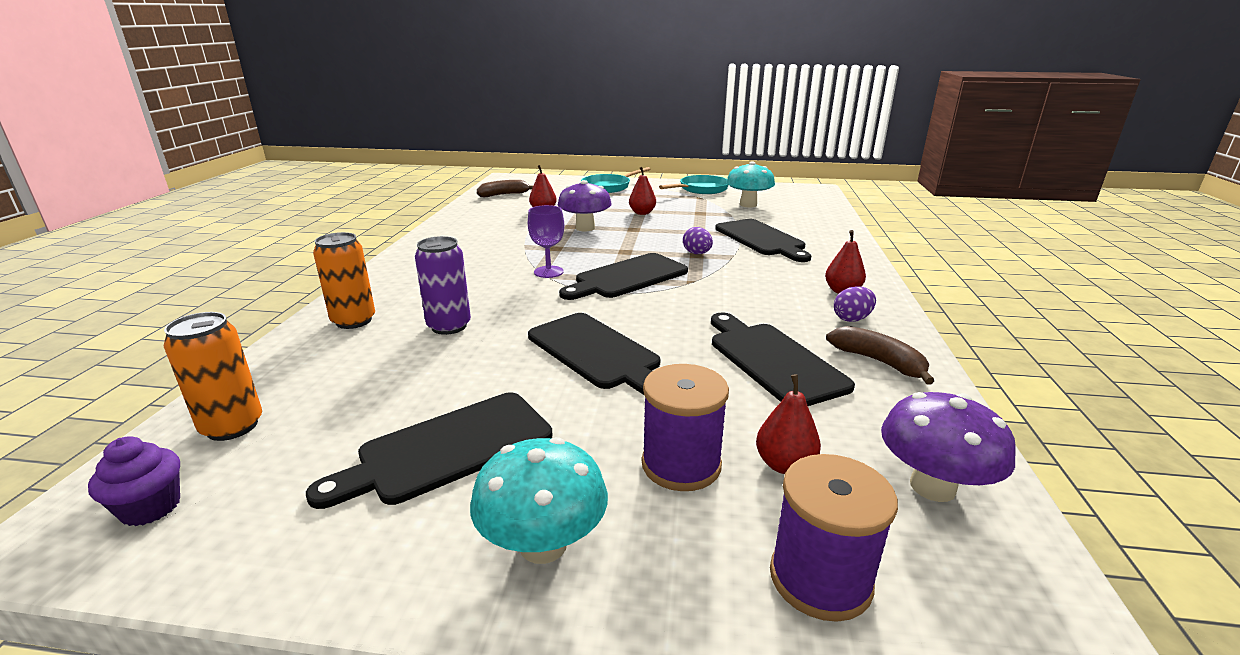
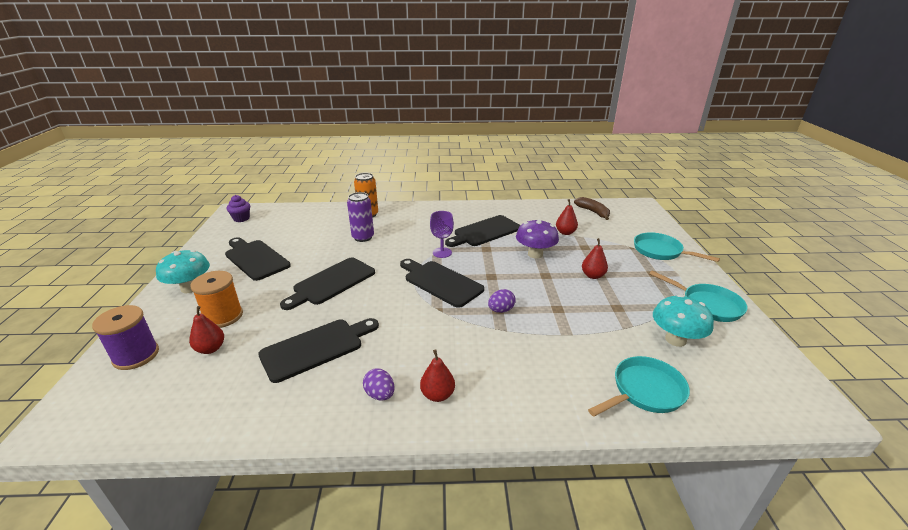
camera: 80 degrees right, 5 degrees up
orange can [164,312,262,441] -> none
purple spool [642,364,729,491] -> orange spool [190,271,243,328]
black cutting board [715,219,811,262] -> black cutting board moved to [445,215,521,247]
brown banana [826,326,934,385] -> none
purple mushroom [881,392,1016,502] -> none
none -> turquoise pan [588,356,690,416]

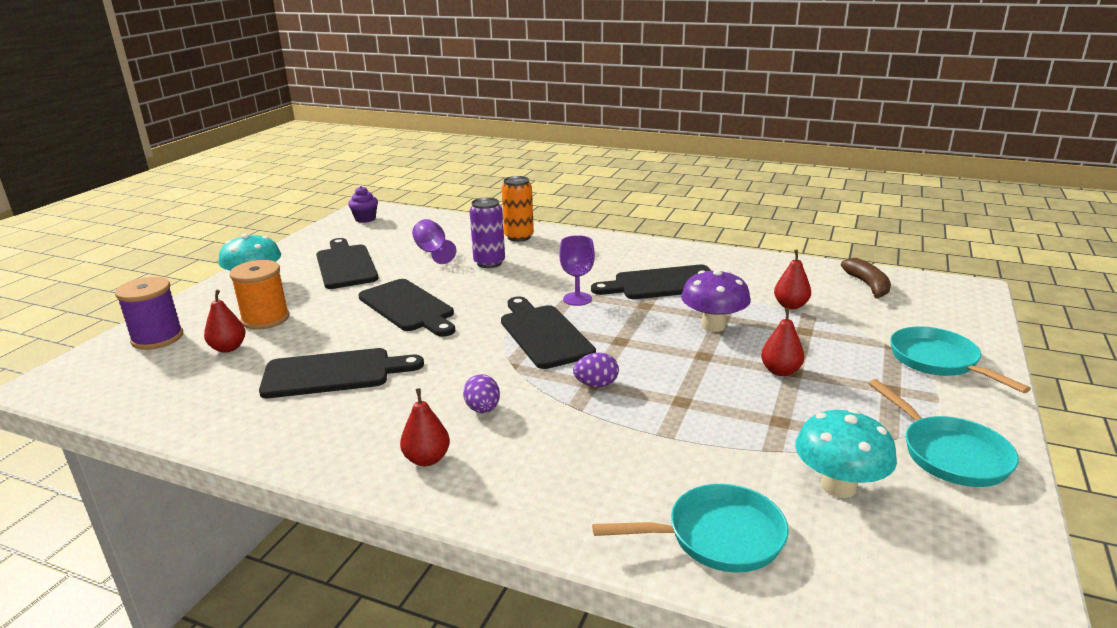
camera: 25 degrees right, 5 degrees down
black cutting board [280,257,375,310] -> black cutting board turned 105 degrees counterclockwise [359,279,455,337]
purple egg [363,368,395,400] -> purple egg moved to [463,374,500,413]
none -> purple goblet [412,219,456,264]

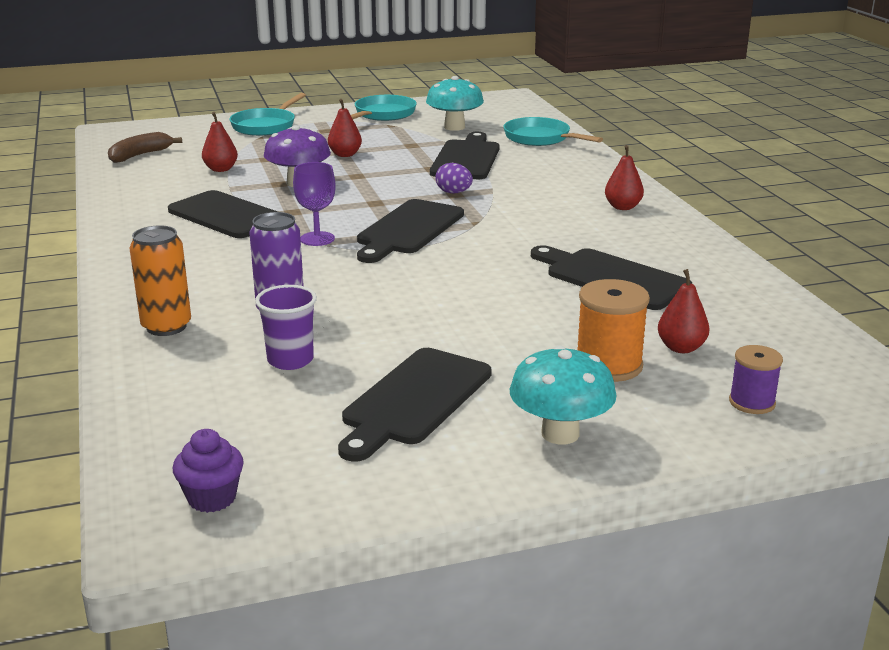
camera: 130 degrees left, 0 degrees up
purple spool [115,277,183,350] -> purple spool [729,345,783,414], size x0.63
black cutting board [359,279,455,337] -> black cutting board moved to [430,132,500,179]
purple goblet [412,219,456,264] -> purple cup [255,285,317,370]
purple egg [463,374,500,413] -> none

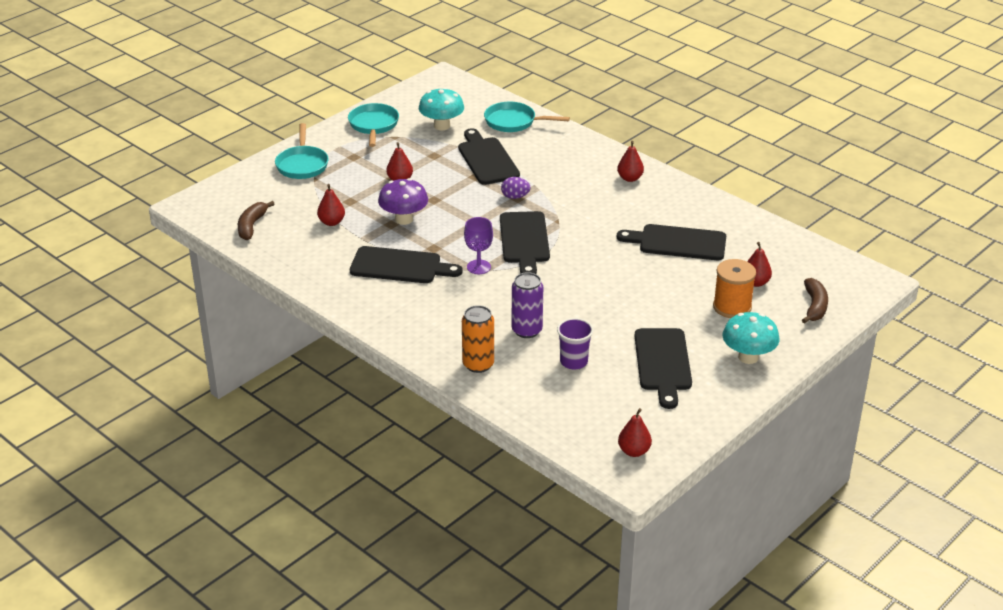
camera: 30 degrees left, 10 degrees up
purple cupcake [173,429,244,513] -> red pear [618,408,652,457]
purple spool [729,345,783,414] -> brown banana [802,278,828,324]

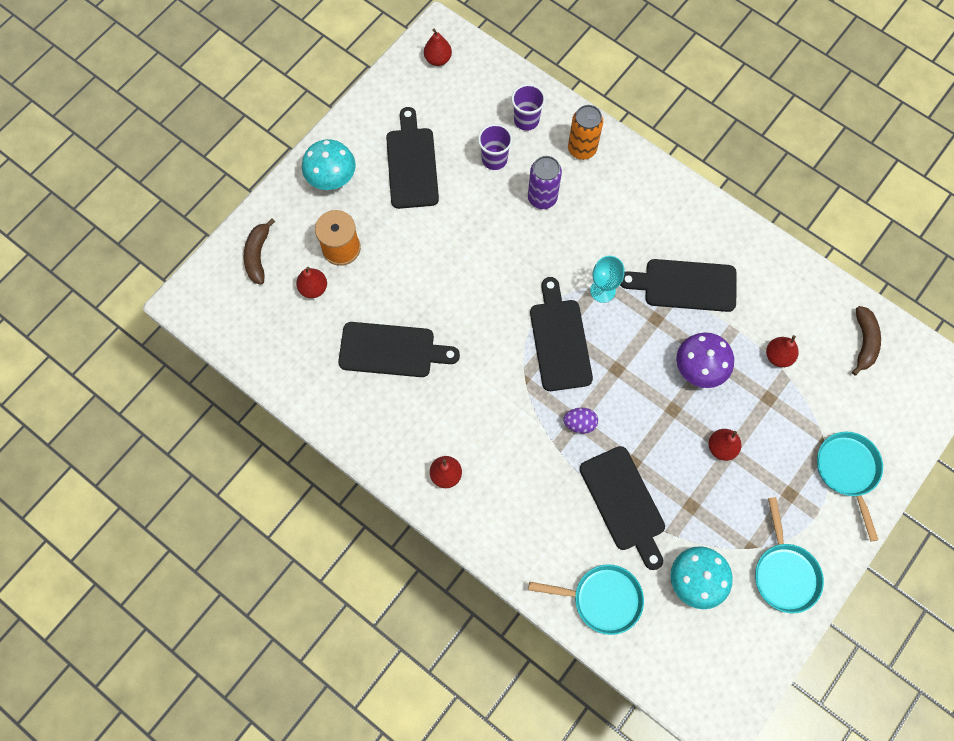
camera: 175 degrees right, 35 degrees up
purple goblet [464,217,493,274] -> turquoise goblet [590,256,625,303]
none -> purple cup [512,84,546,131]

